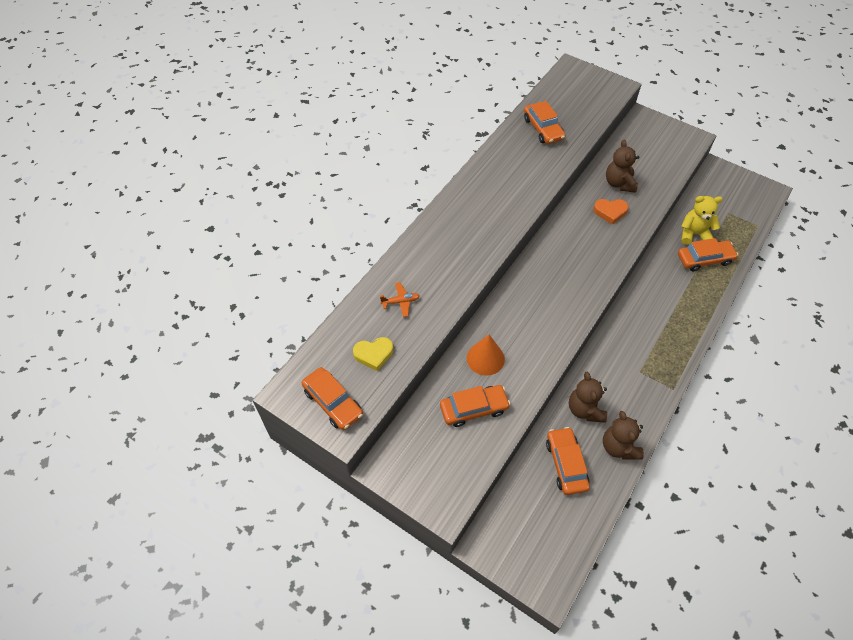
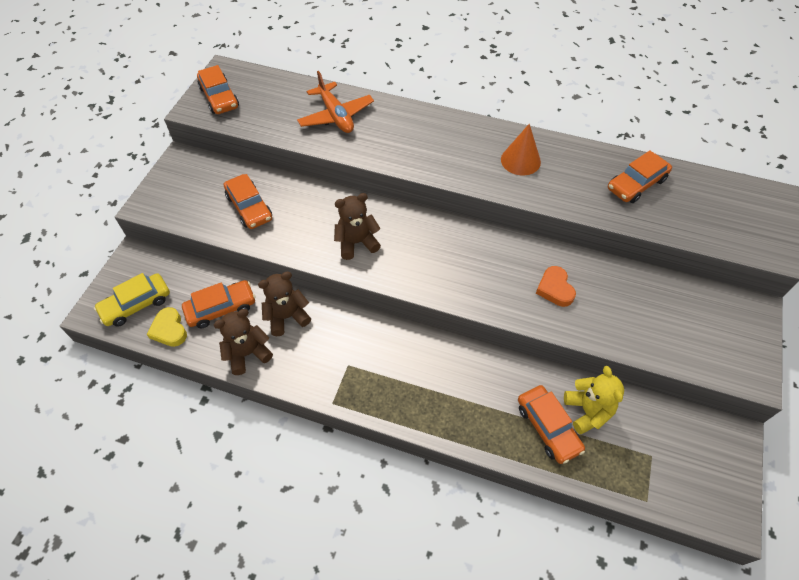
camera: 75 degrees right, 0 degrees up
orange car [302,367,363,430] -> orange car turned 60 degrees counterclockwise [197,65,239,114]
yellow heart [353,337,393,371] -> yellow heart moved to [147,307,187,347]
orange plane [380,282,419,317] -> orange plane [297,71,374,133], size x1.91
orange cone [467,335,505,376] -> orange cone moved to [501,124,541,175]
brown teddy bear [606,140,639,193] -> brown teddy bear moved to [334,193,381,260]
none -> yellow car [94,273,170,327]

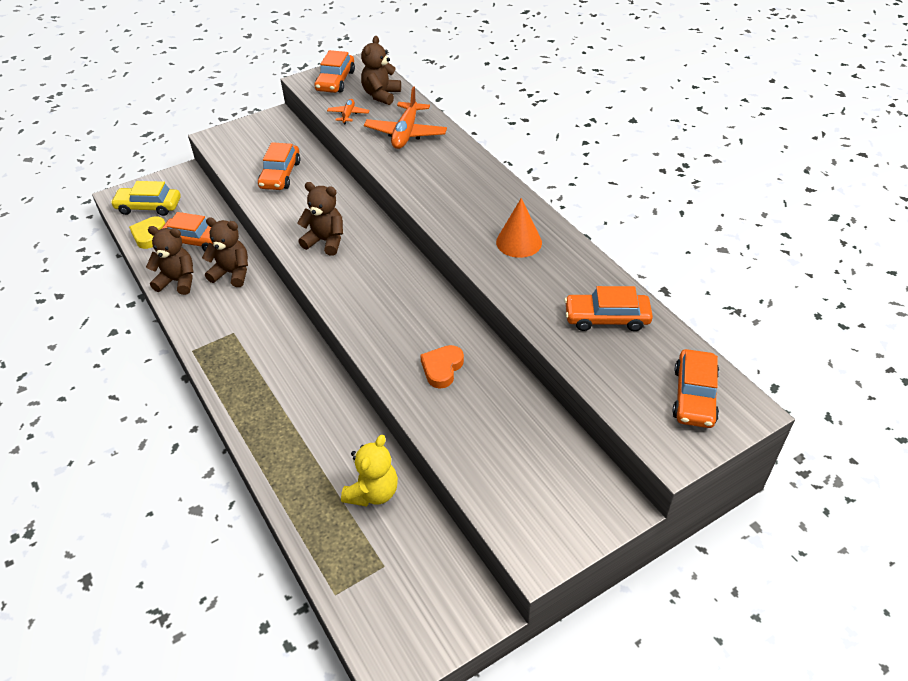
camera: 40 degrees right, 10 degrees down
orange car [518,385,585,464] -> orange car moved to [672,349,719,428]
none -> orange plane [327,99,369,125]
none -> brown teddy bear [361,36,401,105]

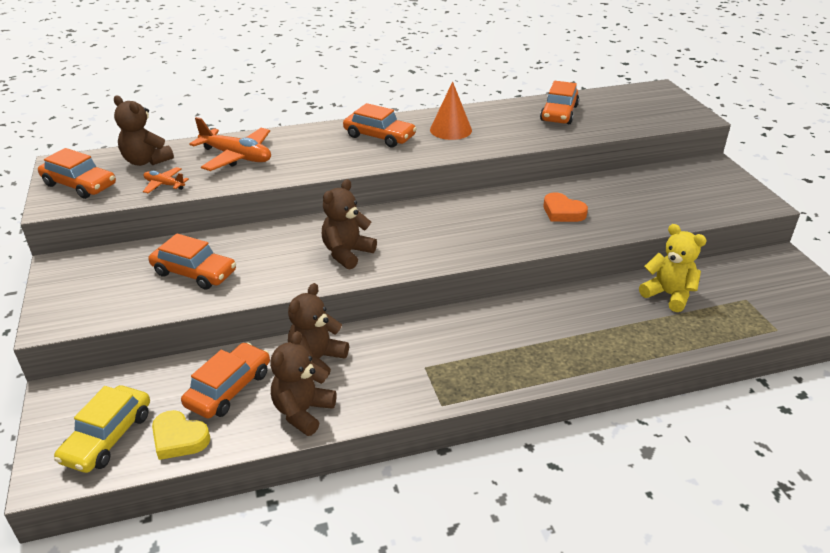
camera: 75 degrees left, 10 degrees down
orange car [672,349,719,428] -> orange car moved to [343,103,417,147]

